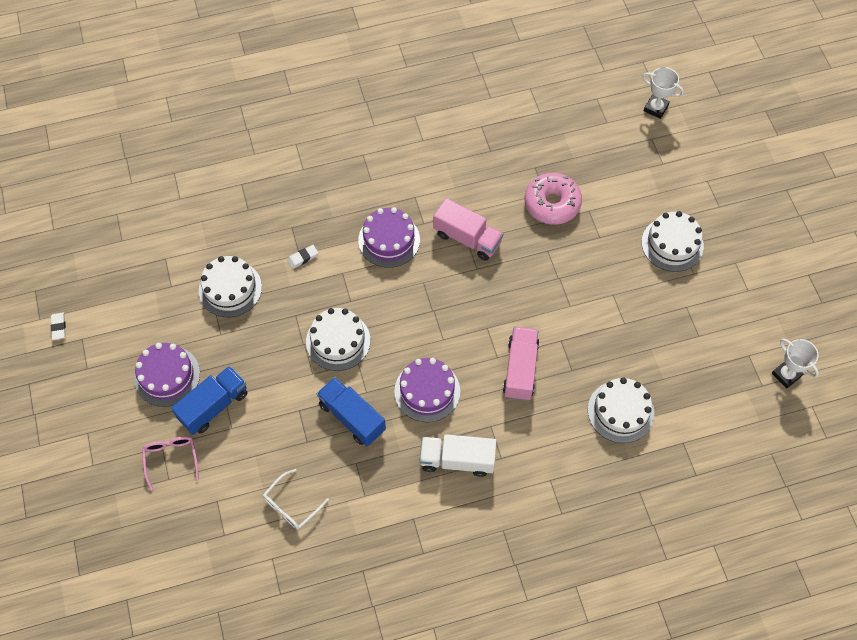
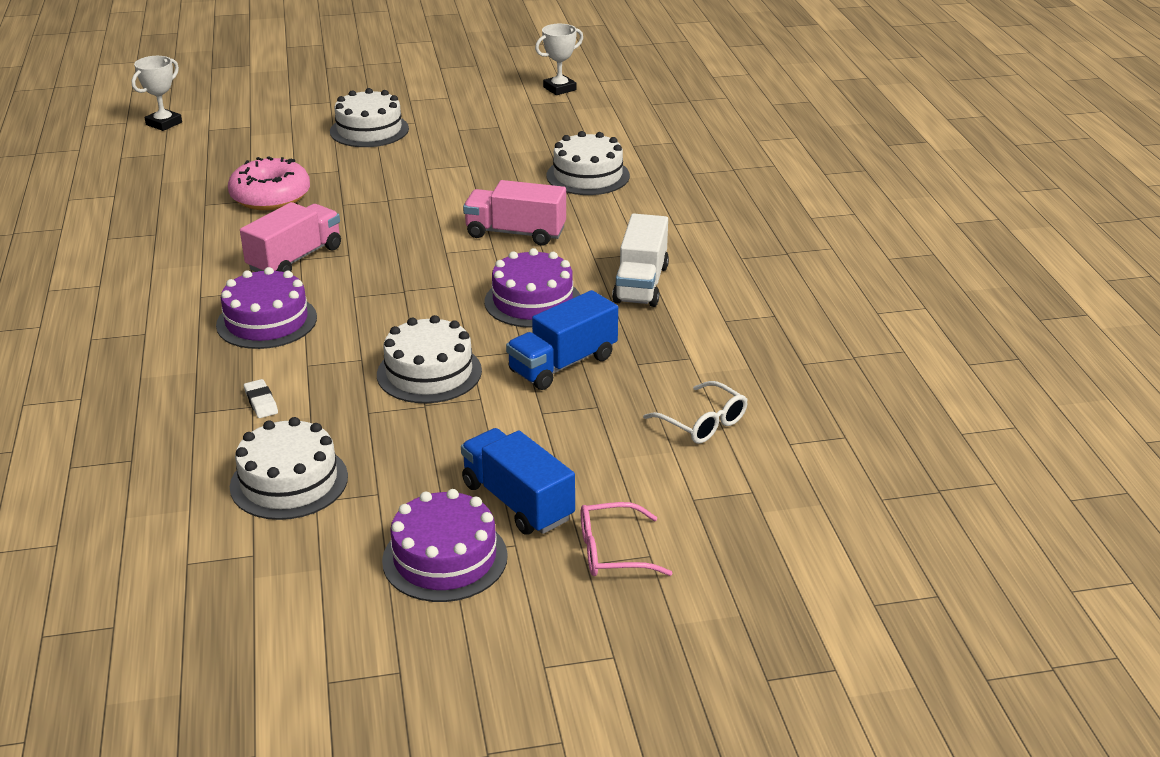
camera: 85 degrees left, 30 degrees down
white eraser [51,312,66,340] -> none

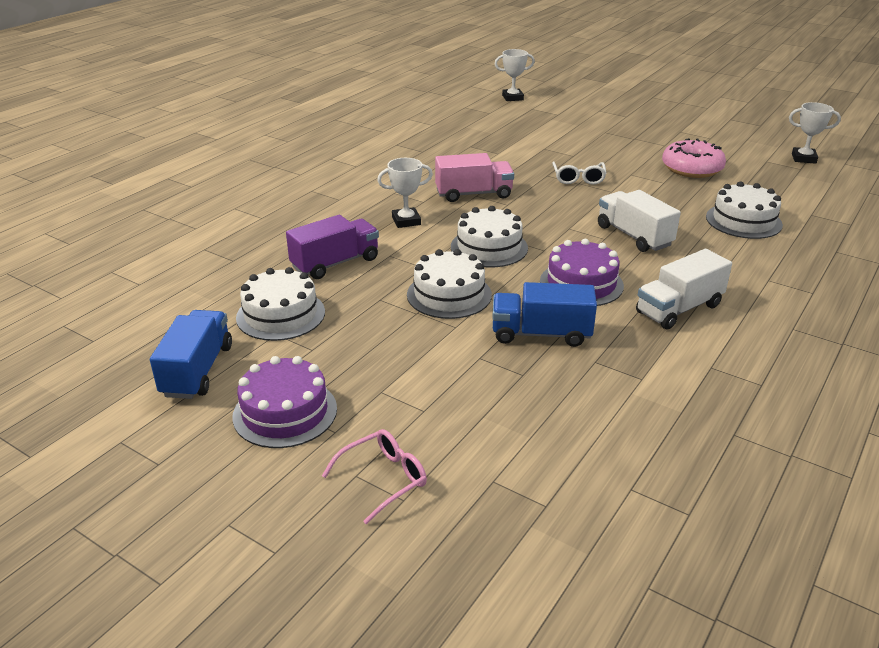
camera: 45 degrees right, 0 degrees up
purple cake [216,267,317,349] -> white trophy [377,158,433,228]
pink donut [228,156,310,210] -> pink donut moved to [662,138,726,178]
white eraser [244,379,278,418] -> purple truck [286,215,379,279]
white cake [330,88,409,147] -> white cake moved to [451,206,528,267]
blue truck [461,428,575,535] -> blue truck moved to [150,310,232,399]
pink truck [463,180,566,246] -> white truck [598,190,681,252]
pink glasses [581,502,672,576] -> pink glasses turned 105 degrees clockwise [322,429,427,524]
white glasses [643,381,748,444] -> white glasses moved to [552,162,606,185]

